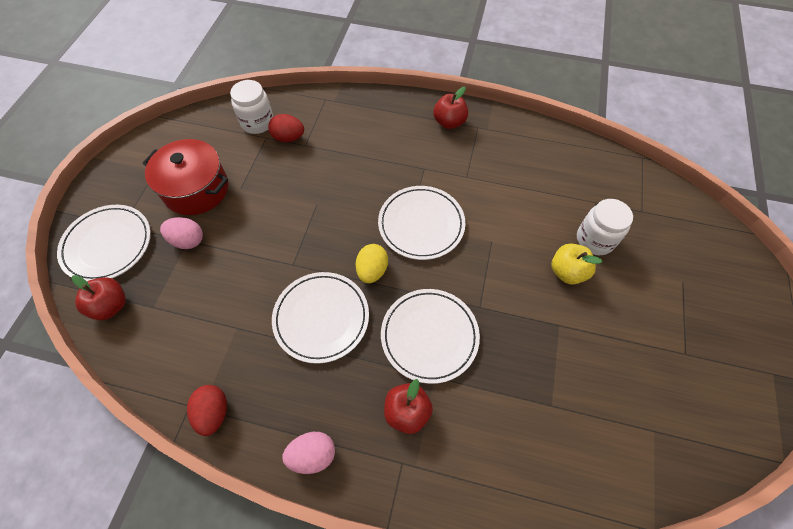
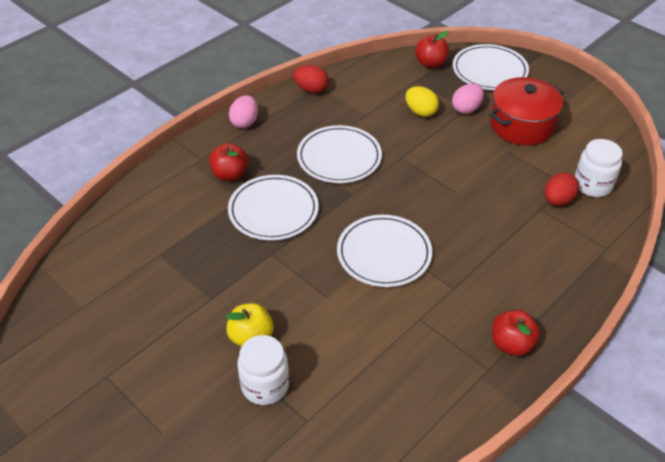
camera: 120 degrees right, 15 degrees down
yellow egg [356,244,388,283] -> yellow egg moved to [405,86,439,117]

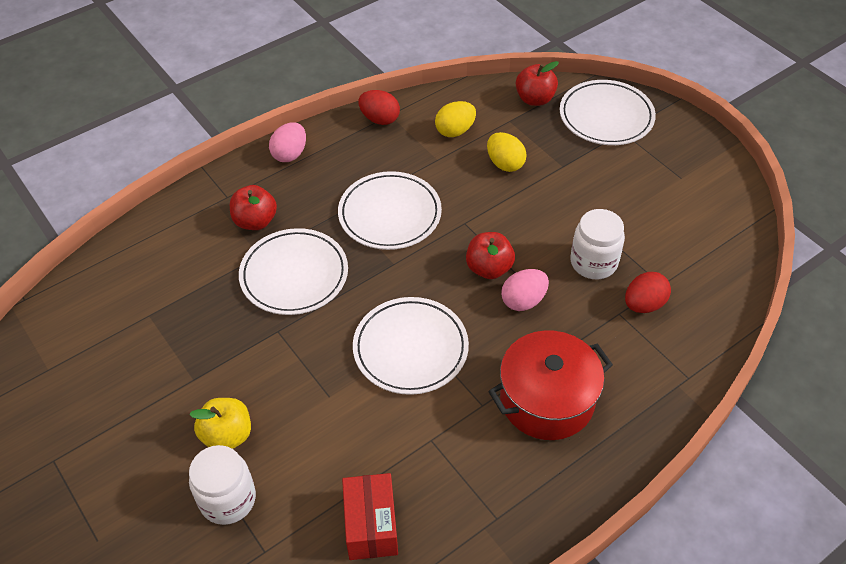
camera: 10 degrees right, 5 degrees up
pink egg [452,84,484,114] -> pink egg moved to [501,269,549,311]
red pot [489,77,564,145] -> red pot moved to [488,330,613,440]
red apple [492,310,540,356] -> red apple moved to [466,232,515,279]
white jar [575,139,623,197] -> white jar moved to [570,209,625,279]
none -> red box [342,473,398,560]
none -> yellow egg [435,101,476,137]

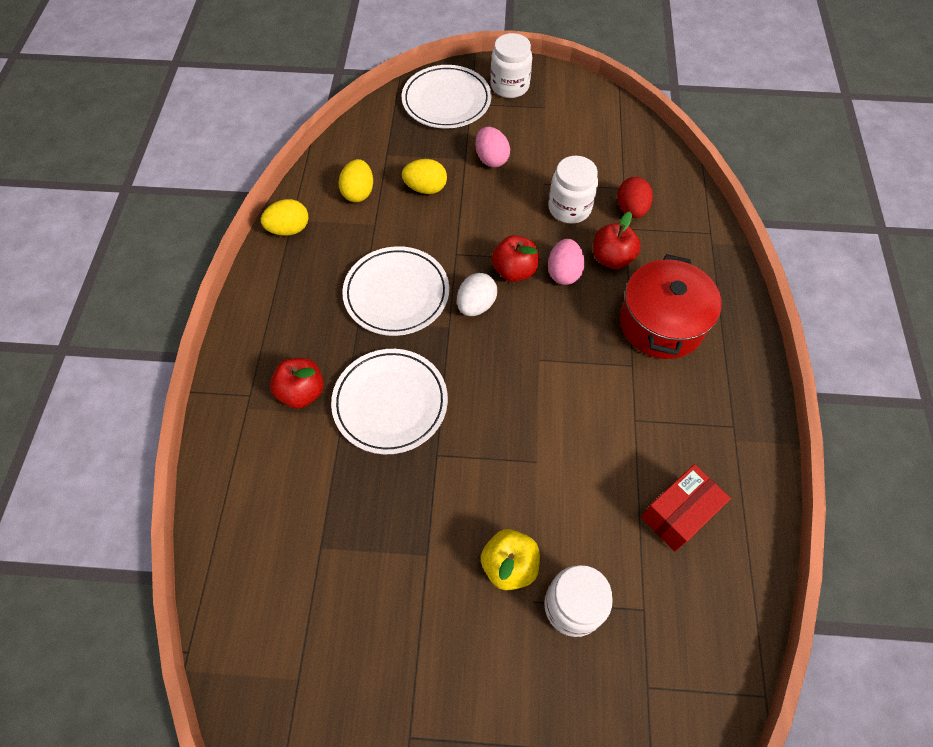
camera: 50 degrees left, 10 degrees up
pink egg [269,122,306,162] -> pink egg moved to [475,127,510,167]
red box [342,473,398,560] -> red box turned 75 degrees counterclockwise [641,464,731,552]
white plate [353,297,469,395] -> none
red egg [358,90,400,125] -> yellow egg [261,199,309,236]
red apple [516,61,559,106] -> red apple moved to [593,212,641,269]
none -> white egg [457,273,497,316]
none -> white jar [491,33,532,98]

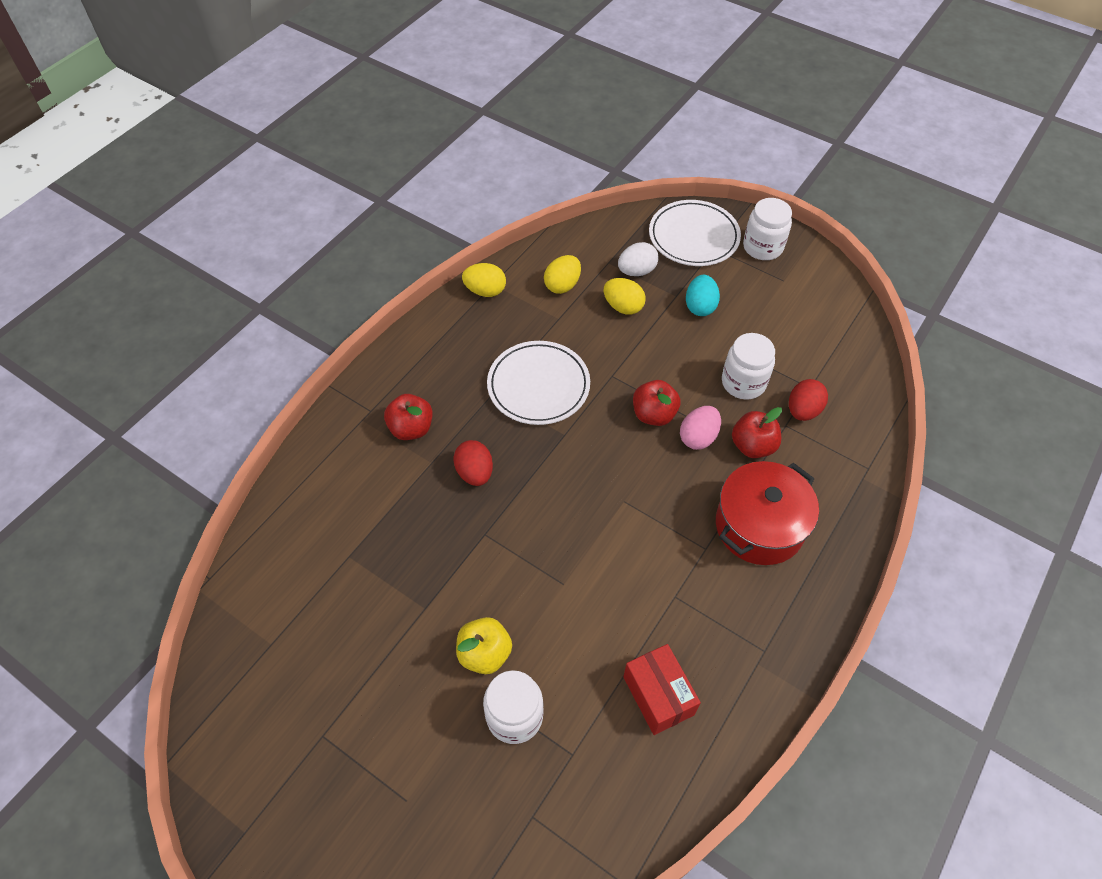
camera: 30 degrees right, 5 degrees down
white plate [331,349,448,454] -> red egg [453,440,493,486]
white egg [457,273,497,316] -> white egg moved to [618,242,659,276]
pink egg [475,127,510,167] -> turquoise egg [686,275,720,316]
red box [641,464,731,552] -> red box turned 75 degrees clockwise [623,644,701,735]

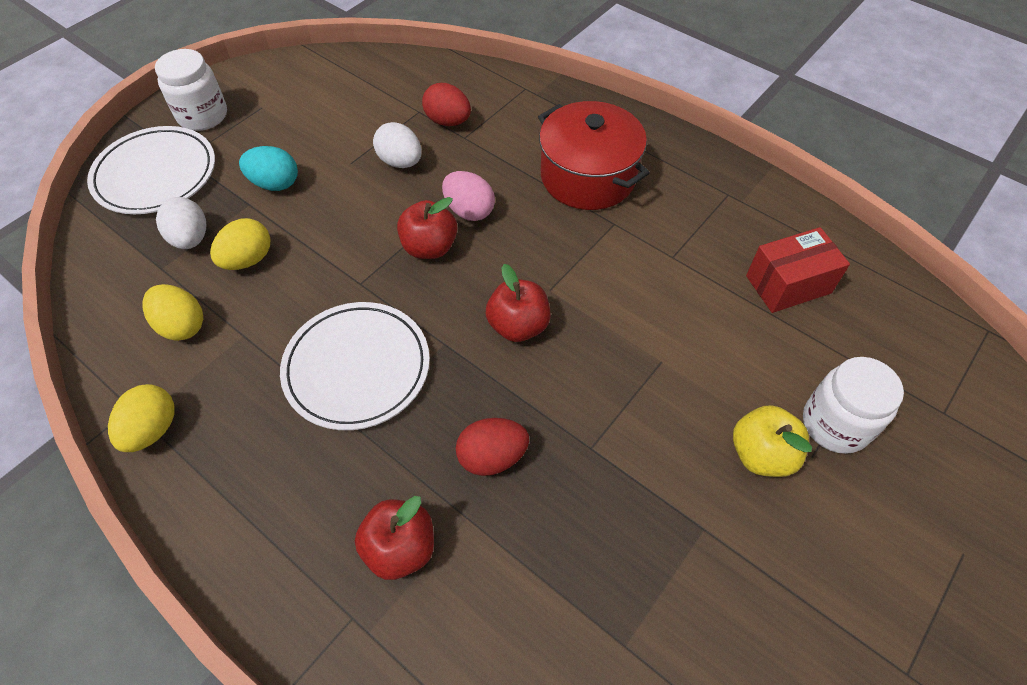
camera: 85 degrees left, 0 degrees up
white jar [722,333,775,400] -> white egg [373,122,422,168]
red apple [732,407,782,458] -> red apple moved to [486,264,551,342]

